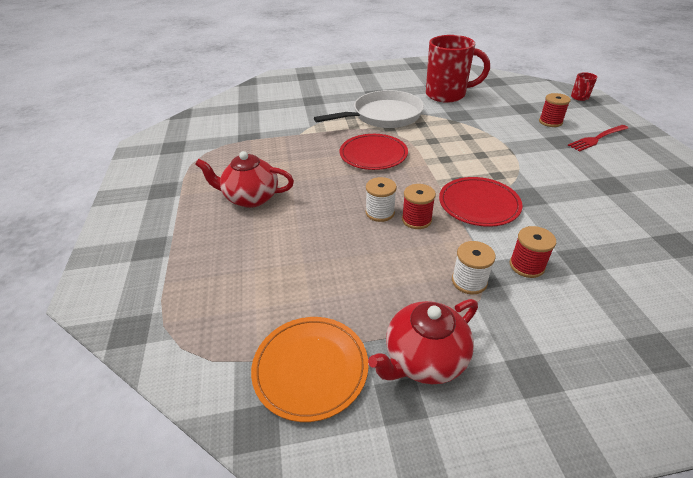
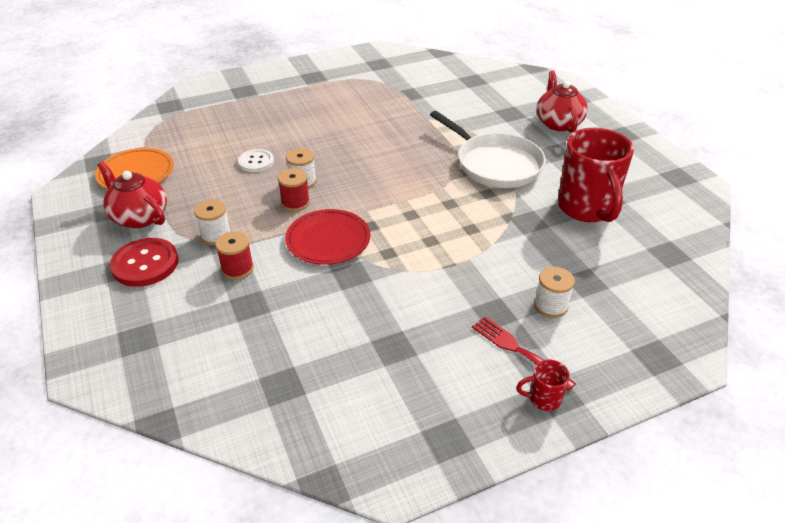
camera: 75 degrees right, 0 degrees up
red teapot [195,151,294,208] -> red teapot moved to [536,70,588,133]
red plate [340,134,408,170] -> none
red spool [539,93,571,127] -> white spool [534,267,575,318]
red mug [571,72,597,101] -> red mug moved to [516,359,570,411]
none -> red button [110,238,178,287]
none -> white button [238,149,274,172]

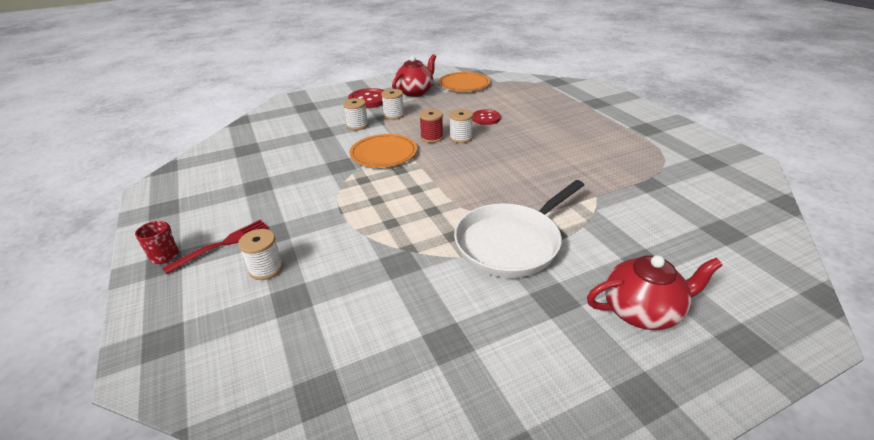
camera: 90 degrees right, 5 degrees down
red spool [215,231,254,280] -> white spool [343,98,368,130]
white button [238,149,274,172] -> red button [472,110,501,125]
red plate [285,209,370,265] -> orange plate [350,134,417,167]
red mug [558,128,634,222] -> none

